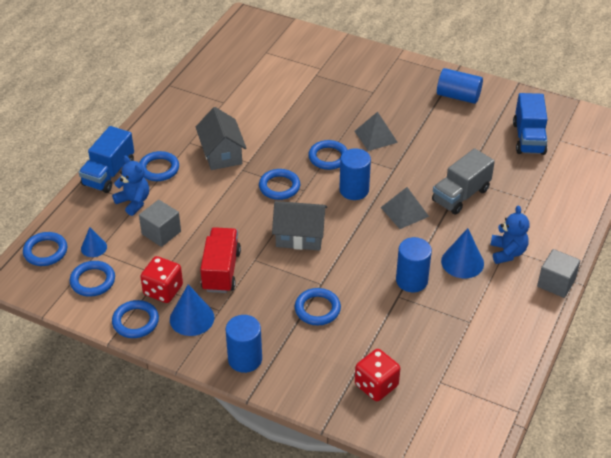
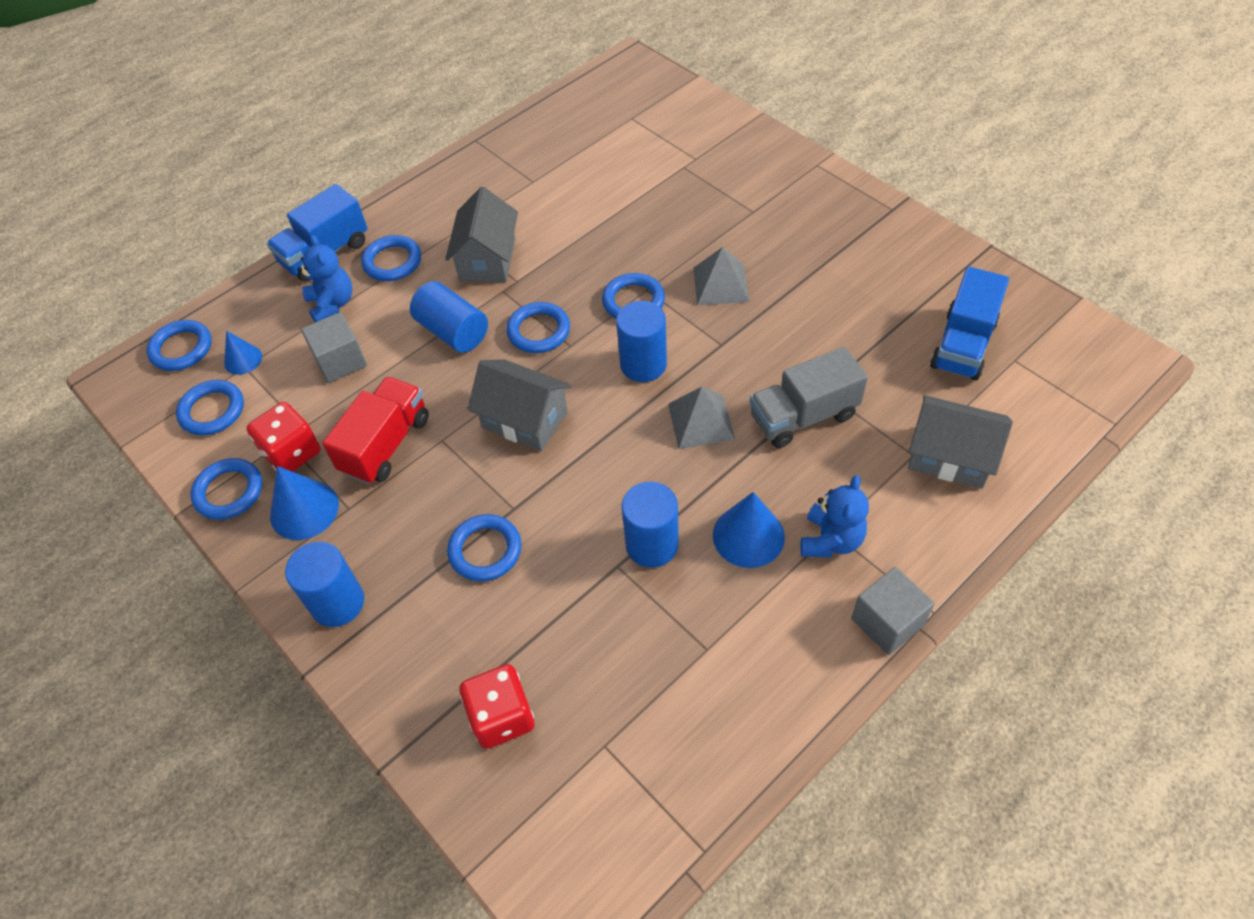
camera: 25 degrees right, 10 degrees up
blue cylinder [437,68,483,104] -> blue cylinder moved to [410,281,488,353]
none -> grey house [908,395,1013,489]

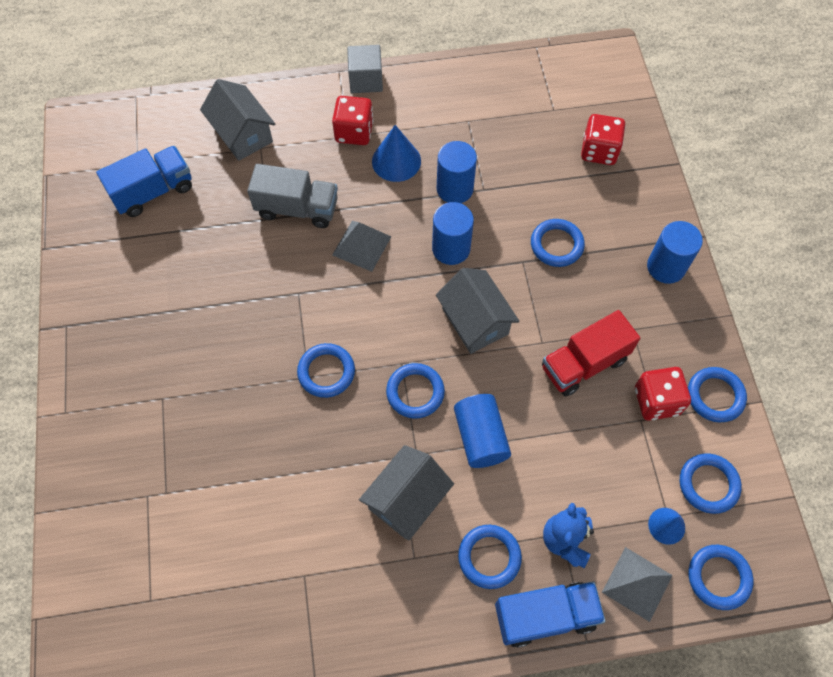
camera: 150 degrees left, 10 degrees up
blue cone [270,466,339,540] -> none
grey cube [301,312,367,383] -> none
blue cylinder [616,301,667,382] -> blue cylinder moved to [432,202,474,265]
grey pyramid [693,247,749,305] -> grey pyramid moved to [602,547,673,622]
blue teddy bear [801,475,869,558] -> red dice [332,96,373,145]

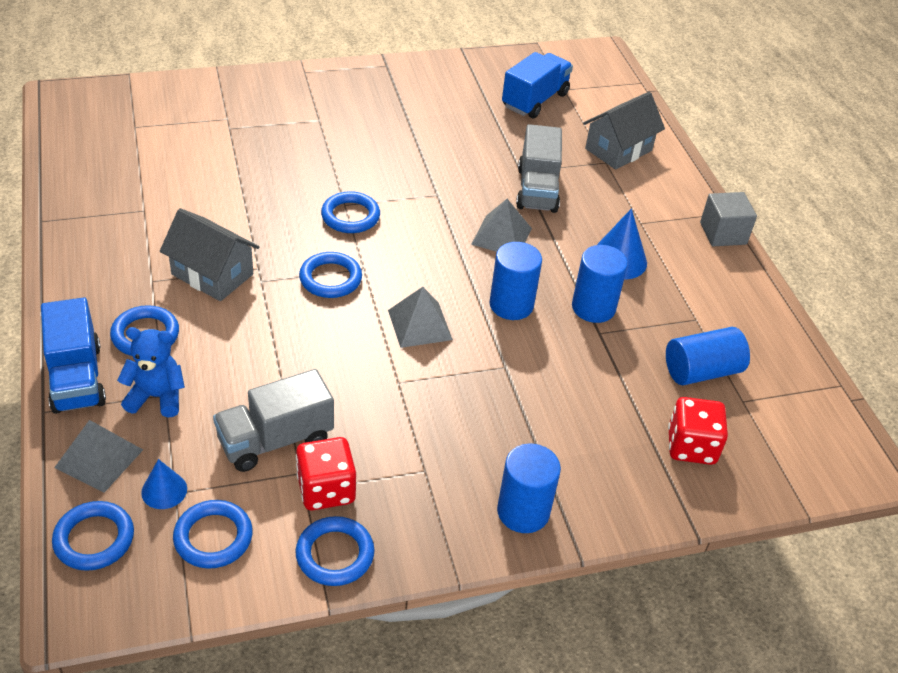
camera: 80 degrees right, 20 degrees down
blue truck [96,146,192,217] -> blue truck turned 105 degrees counterclockwise [502,52,573,118]
red dice [332,96,373,145] -> none
grey house [436,268,519,354] -> grey pyramid [388,287,453,348]
blue cylinder [454,394,511,468] -> blue cylinder moved to [666,327,750,385]
blue ring [531,219,585,267] -> none
red truck [542,310,640,396] -> none
none -> grey truck [213,369,334,472]

